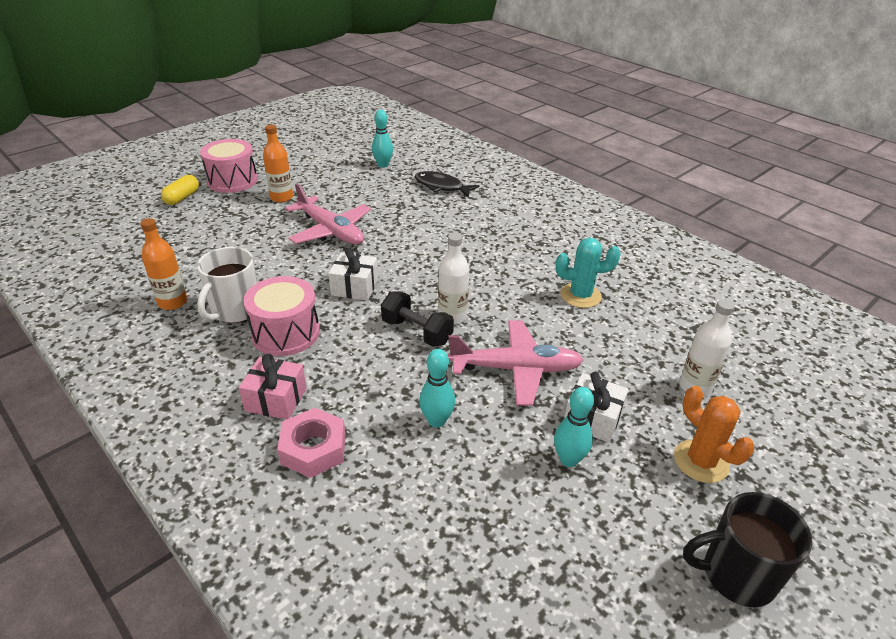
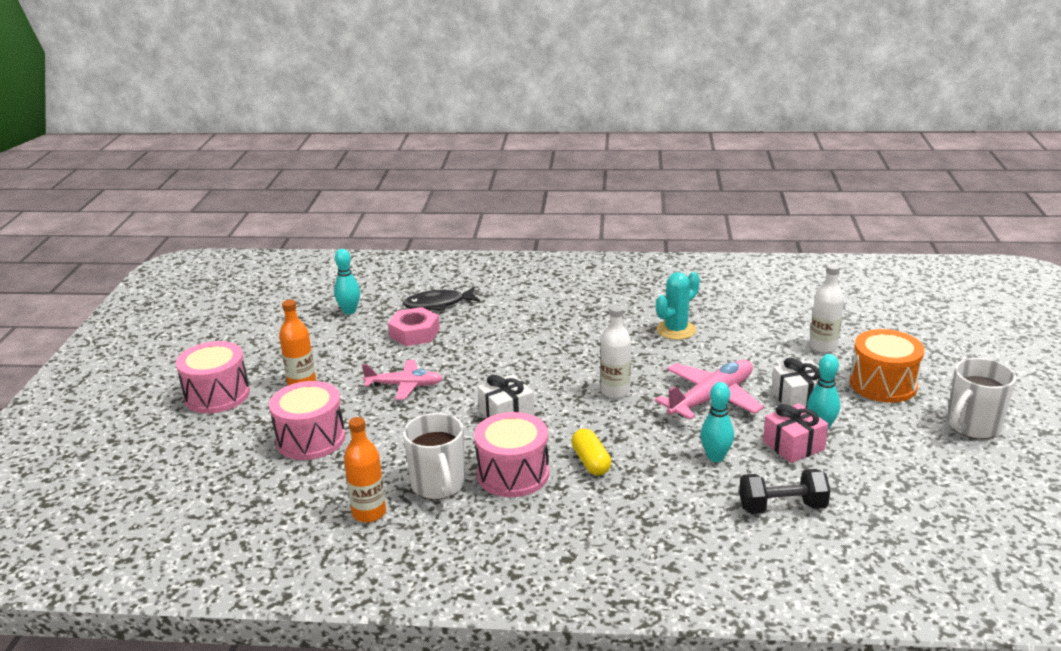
camera: 40 degrees left, 10 degrees down
yellow capsule [161,175,199,205] -> yellow capsule moved to [571,428,611,475]
pink gift [239,353,307,420] -> pink gift moved to [763,403,828,463]
pink nut [277,408,346,478] -> pink nut moved to [388,307,440,346]
pink plane [285,183,371,245] -> pink plane [362,360,443,400], size x0.66
black dumbbell [381,291,454,347] -> black dumbbell moved to [739,469,831,514]
orange cactus [674,386,754,483] -> orange drum [850,329,924,403]
black mug [683,492,813,607] -> white mug [947,358,1016,439]
none -> pink drum [269,381,345,460]

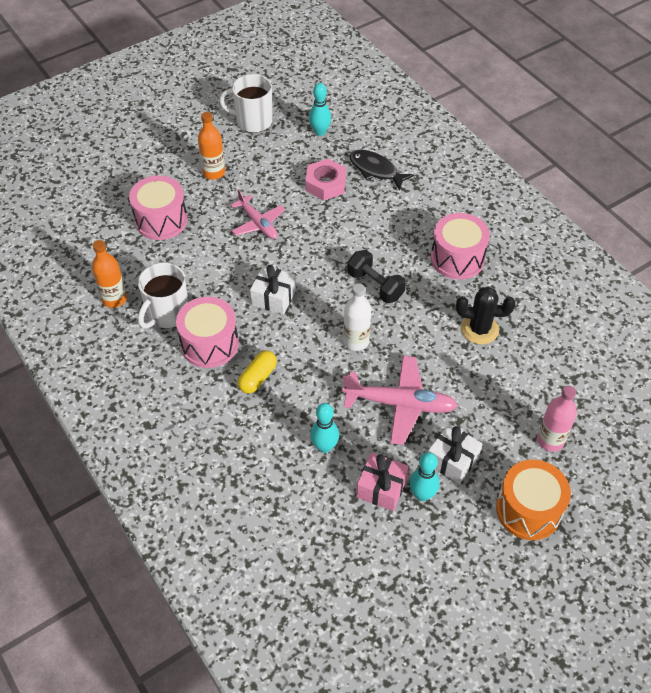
camera: 50 degrees right, 25 degrees up
pink drum [176,341,250,414] -> pink drum moved to [431,213,490,280]
turquoise cactus [656,272,700,340] -> black cactus [456,286,516,344]
black dumbbell [739,469,831,514] -> black dumbbell moved to [347,250,406,303]
white bottle [809,264,844,353] -> pink bottle [537,386,577,452]
white mug [947,358,1016,439] -> white mug moved to [219,74,273,133]

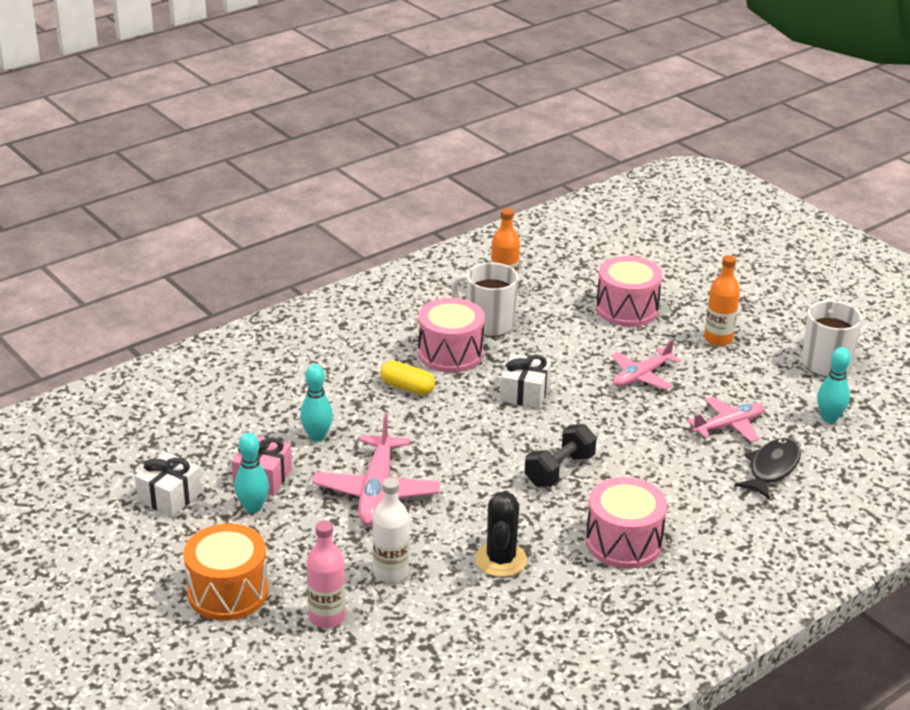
camera: 85 degrees right, 20 degrees down
pink nut [305,159,346,200] -> pink plane [687,396,765,442]
white bottle [343,283,371,351] -> white bottle moved to [373,478,409,583]
white gift [428,424,482,484] -> white gift moved to [135,452,202,517]

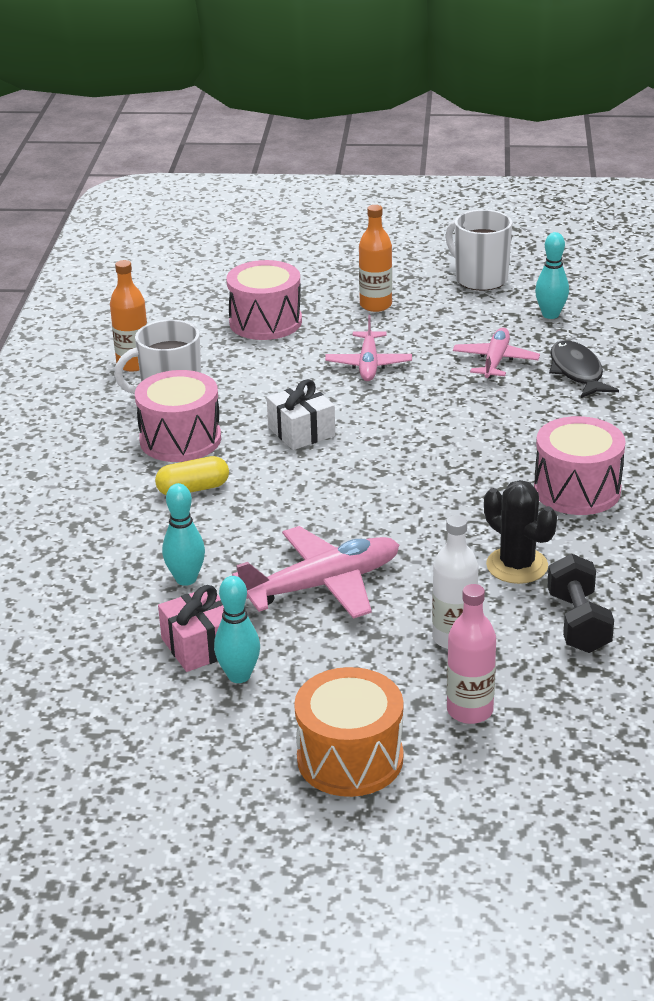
camera: 45 degrees left, 0 degrees up
white gift [135,452,202,517] -> none
pink plane [312,413,441,526] -> pink plane turned 75 degrees counterclockwise [232,526,399,619]
black dumbbell [525,424,597,487] -> black dumbbell moved to [547,554,614,653]

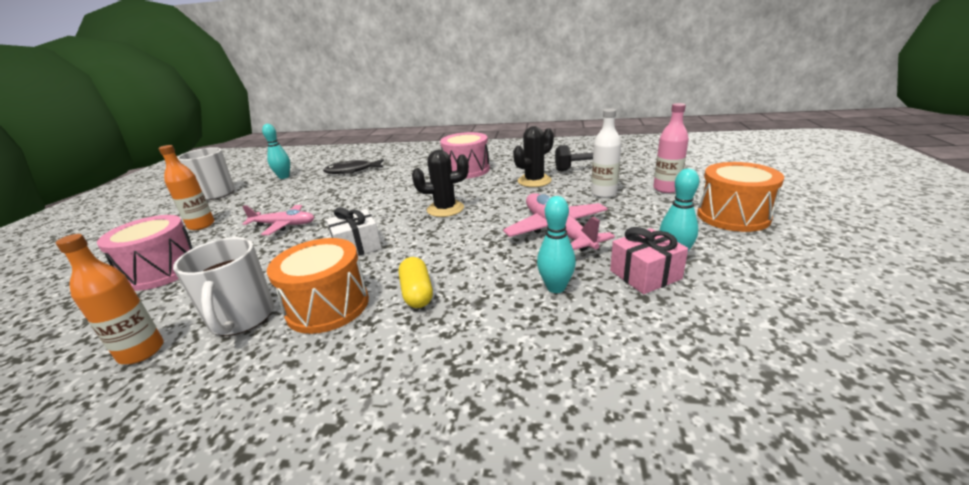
camera: 85 degrees left, 5 degrees down
pink drum [135,370,221,462] -> orange drum [267,238,369,334]
pink plane [453,328,540,379] -> none
none -> black cactus [412,150,469,217]

